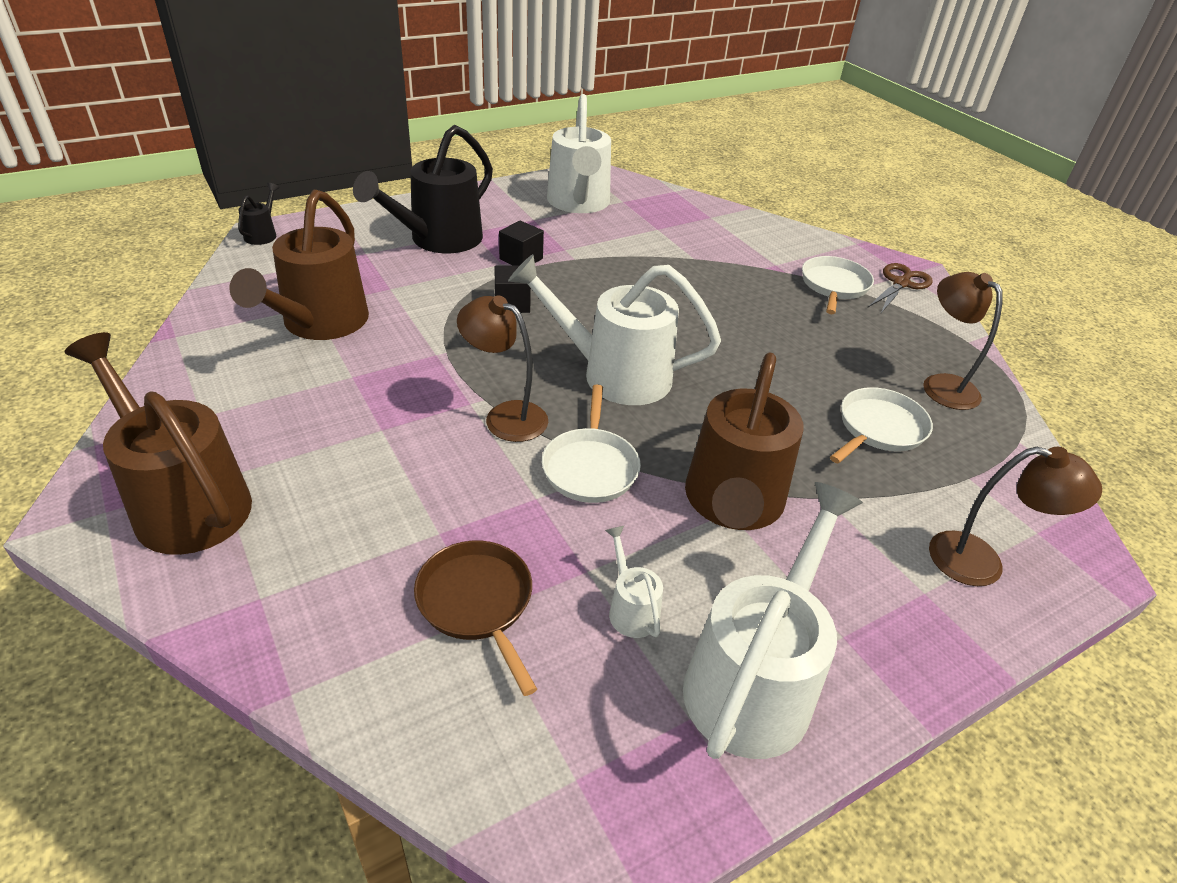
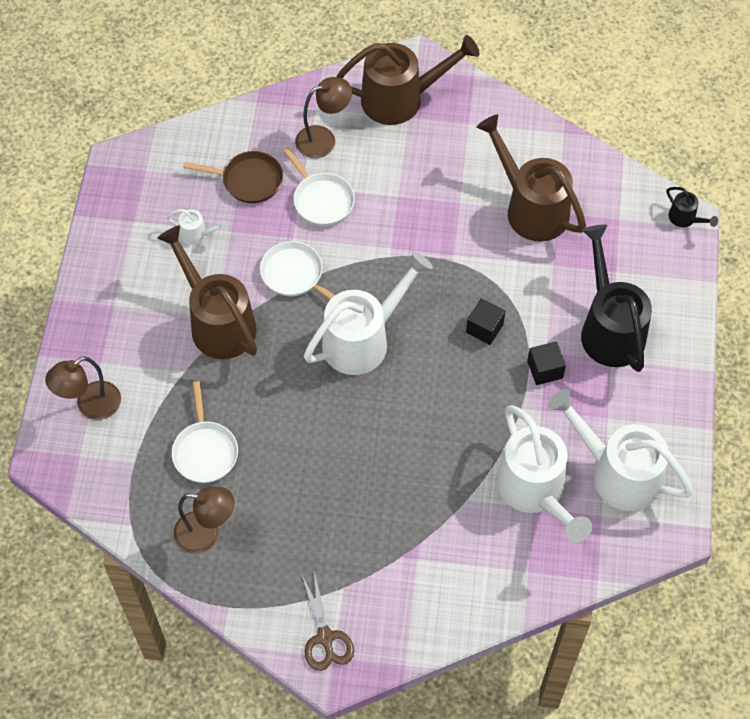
camera: 130 degrees right, 20 degrees up
brown lamp [457,295,548,442] -> brown lamp moved to [295,77,352,158]
white watering can [683,482,863,759] -> white watering can moved to [496,405,592,543]
white pan [802,256,874,314] -> white pan moved to [283,147,355,226]

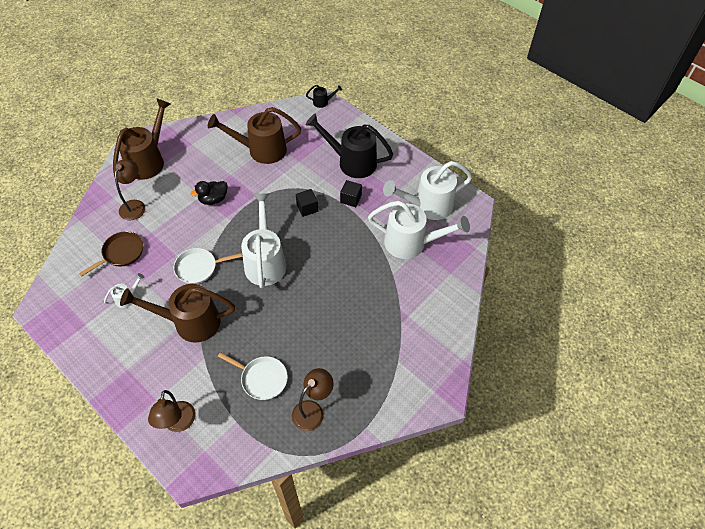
camera: 55 degrees left, 5 degrees down
white pan [283,147,355,226] -> none
brown scissors [302,571,354,671] -> none
none -> black duck [190,181,228,205]

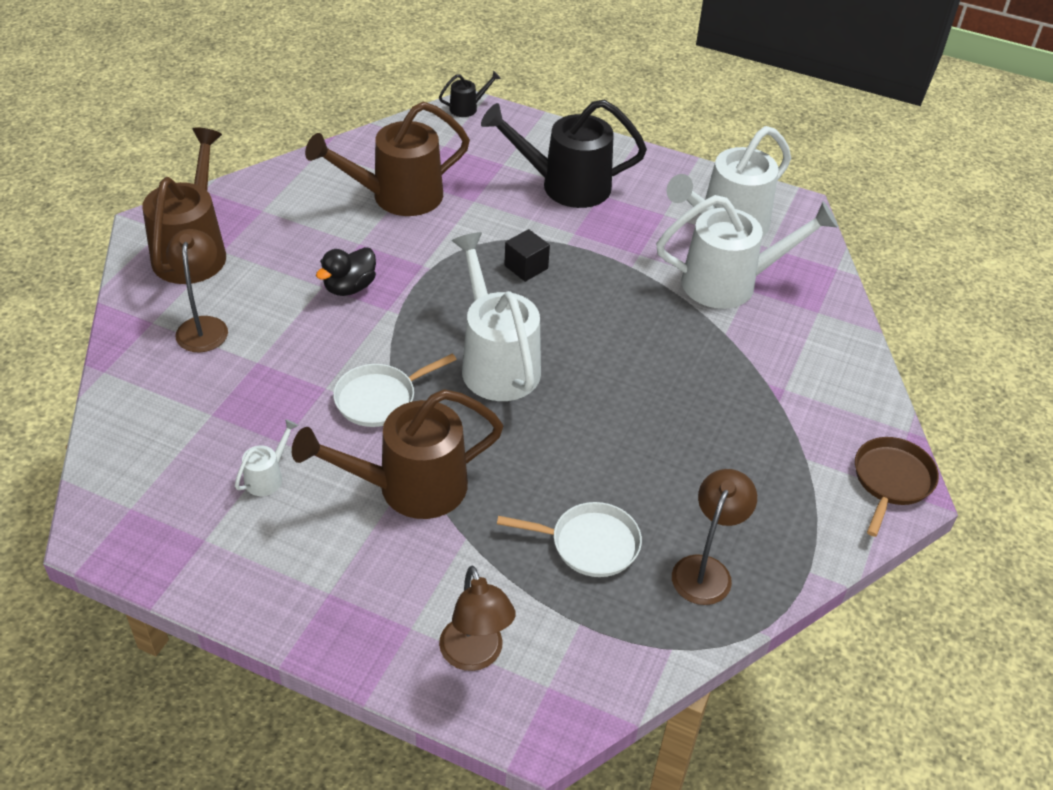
camera: 20 degrees left, 10 degrees down
brown pan [79,231,143,276] -> brown pan moved to [855,437,939,537]
black cube [340,180,362,207] -> none

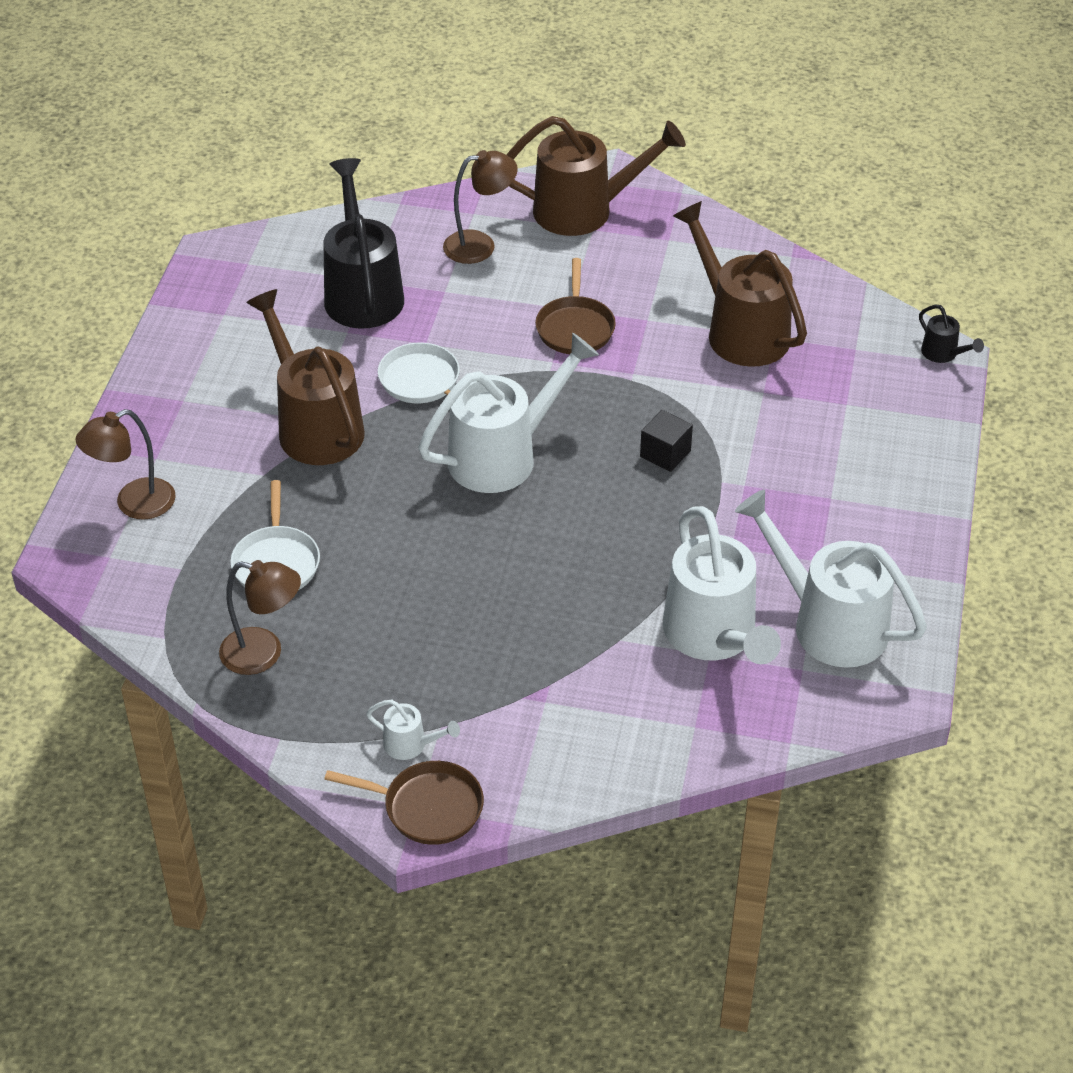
camera: 80 degrees right, 0 degrees up
white watering can [235,419,299,496] -> white watering can moved to [366,700,460,760]
black duck [316,247,376,296] -> brown pan [535,258,616,354]
black watering can [481,100,647,208] -> black watering can moved to [324,158,404,329]

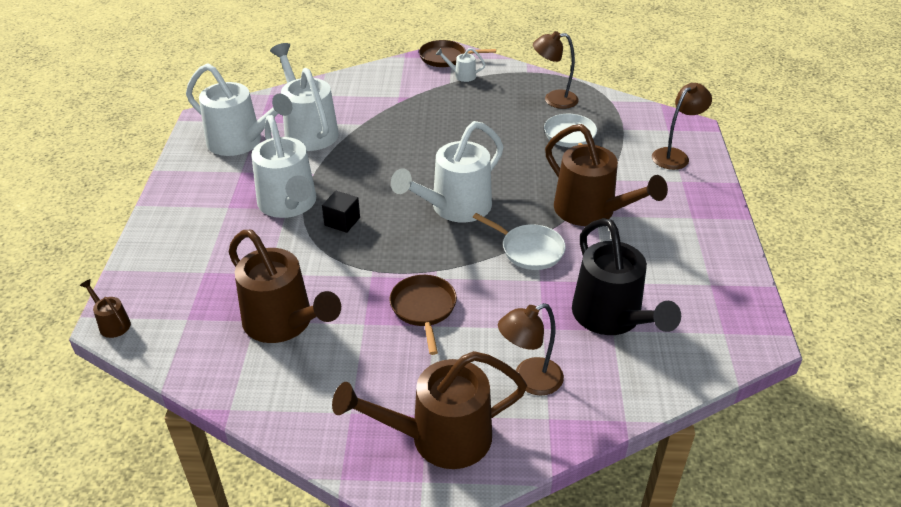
camera: 170 degrees right, 5 degrees down
black watering can [919,305,984,363] -> brown watering can [80,279,131,338]
none -> white watering can [251,115,316,218]

